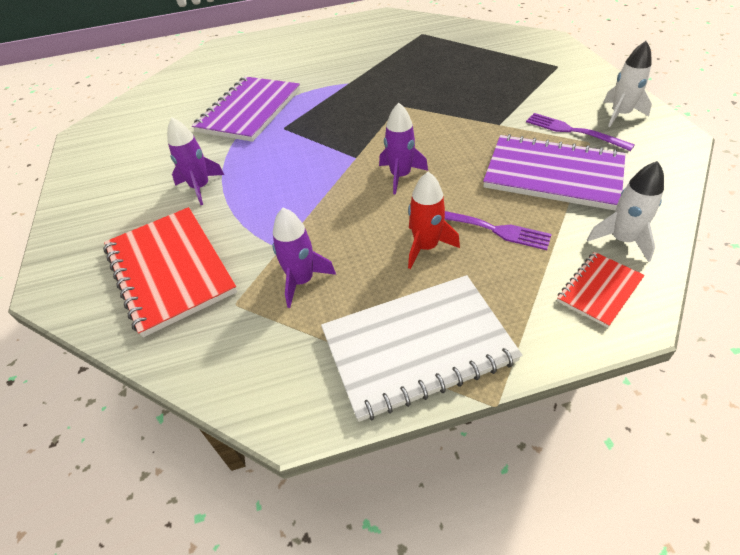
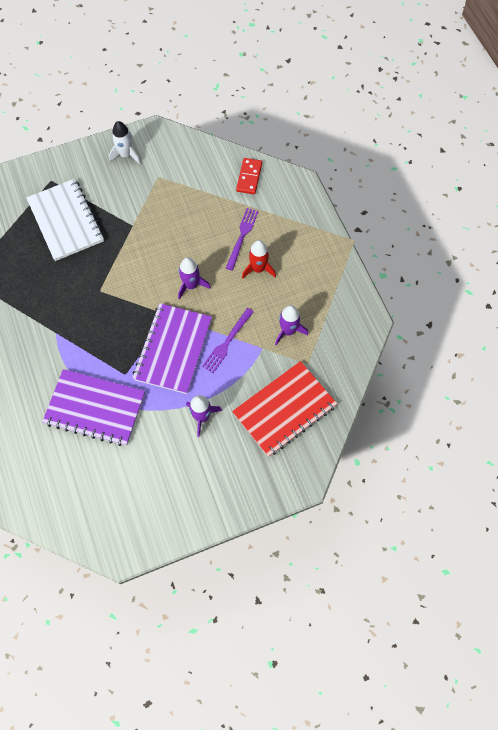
camera: 100 degrees left, 20 degrees up
white notebook [321,275,522,422] -> white notebook moved to [26,179,104,261]
purple notebook [483,134,625,211] -> purple notebook moved to [132,303,212,394]
purple fork [526,113,635,151] -> purple fork moved to [202,308,254,373]
red notebook [557,252,645,328] -> none
white rocket [587,161,664,262] -> red domino [236,158,262,194]

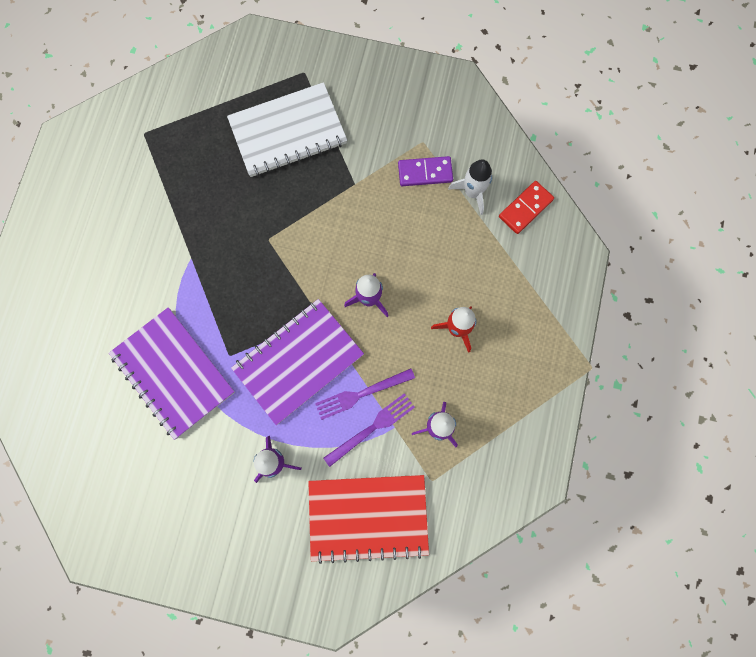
camera: 35 degrees right, 10 degrees up
white notebook [26,179,104,261] -> white notebook turned 60 degrees clockwise [227,82,347,177]
white rocket [109,121,141,164] -> white rocket moved to [448,159,492,215]
purple fork [226,208,259,271] -> purple fork moved to [323,393,415,467]
none -> purple domino [398,156,453,186]

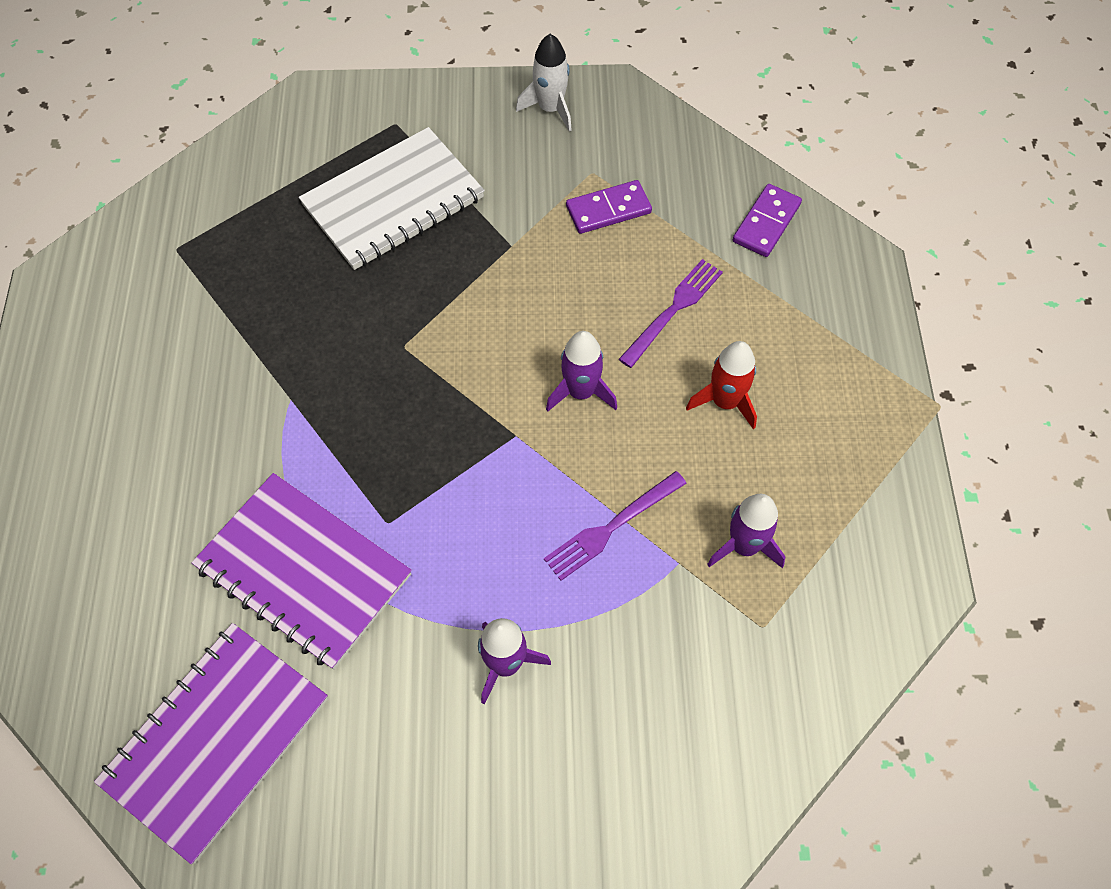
camera: 15 degrees left, 15 degrees down
purple notebook [231,299,364,425] -> purple notebook moved to [94,623,328,864]
red notebook [308,475,429,564] -> none
purple fork [323,393,415,467] -> purple fork moved to [619,259,723,368]
white rocket [448,159,492,215] -> white rocket moved to [516,34,572,132]
red domino [499,181,554,234] -> purple domino [733,184,802,257]

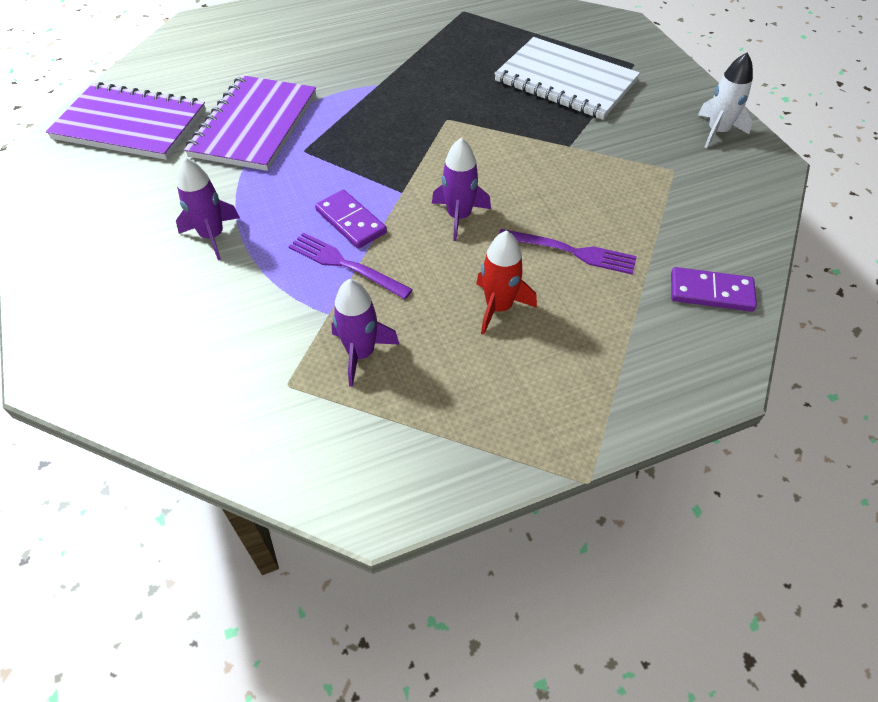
camera: 70 degrees right, 10 degrees down
purple domino [566,180,652,234] -> purple domino moved to [315,190,387,249]

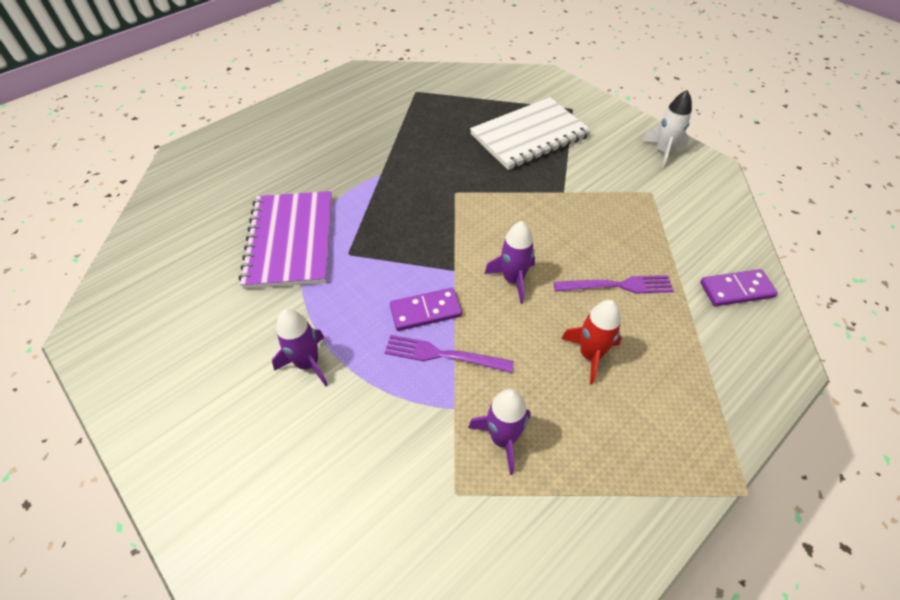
camera: 20 degrees left, 0 degrees up
purple notebook [46,82,206,160] -> none
purple domino [315,190,387,249] -> purple domino turned 45 degrees counterclockwise [390,288,462,331]
white notebook [494,37,640,120] -> white notebook turned 45 degrees counterclockwise [470,97,592,170]

